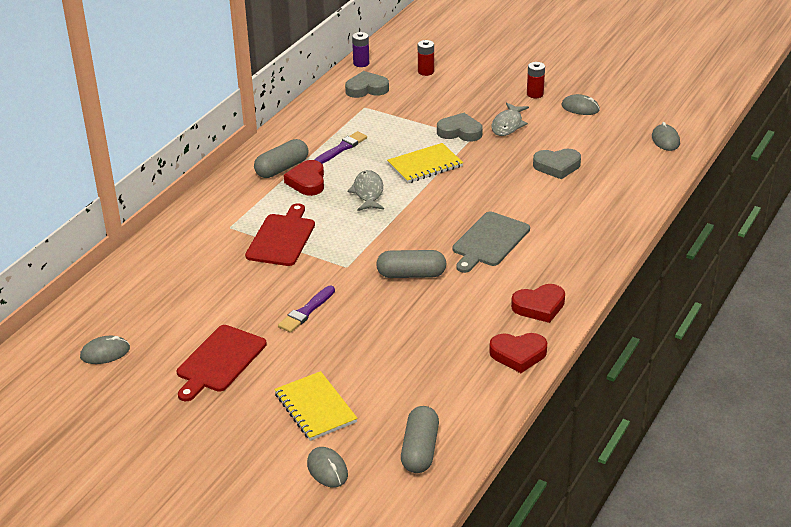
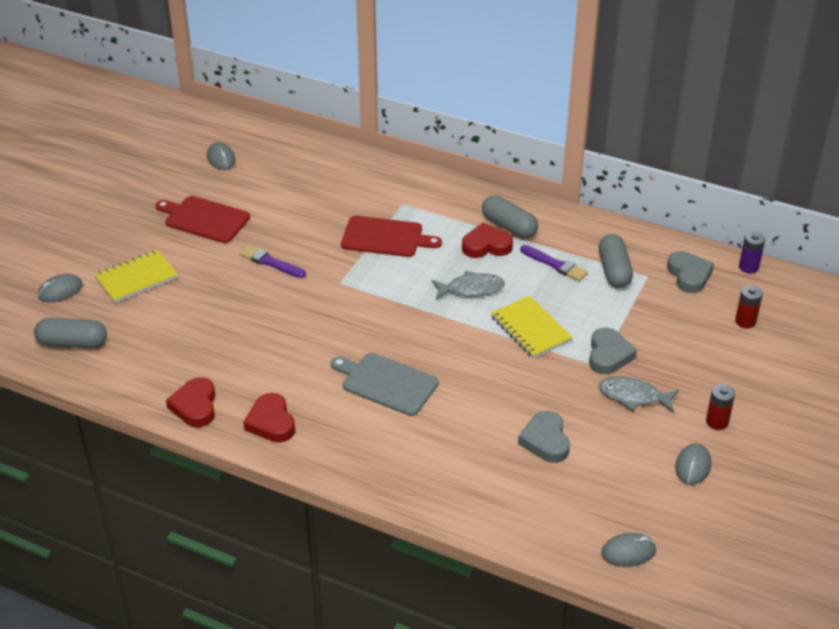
camera: 85 degrees right, 5 degrees up
grey capsule [376,250,447,278] -> grey capsule moved to [599,234,633,288]

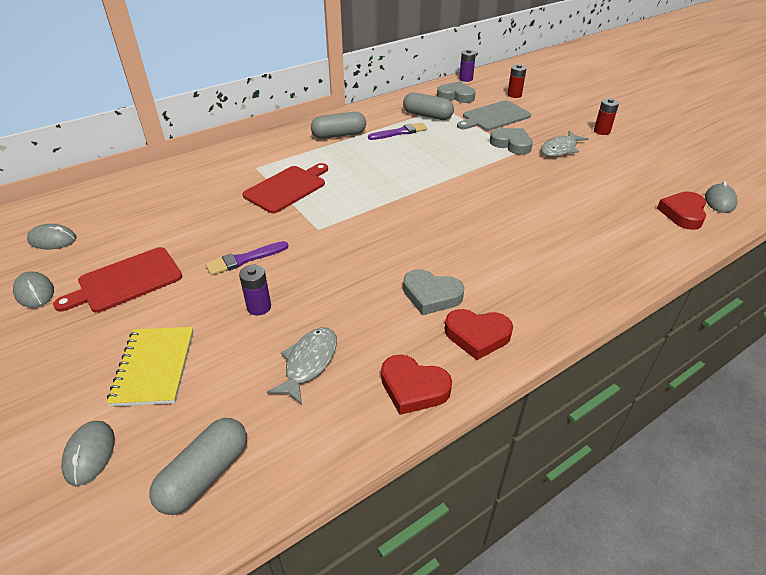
camera: 60 degrees left, 0 degrees up
grey cutting board [331,353,439,416] -> grey cutting board moved to [457,100,531,131]
grey fish [432,271,505,300] -> grey fish moved to [267,327,337,405]
red heart [462,223,513,258] -> red heart moved to [657,191,706,230]
yellow notebook [491,296,573,358] -> none
grey heart [518,411,570,463] -> grey heart moved to [403,269,464,315]
grey mouse [675,443,711,485] -> grey mouse moved to [13,271,54,308]
none -> purple battery [239,265,271,315]

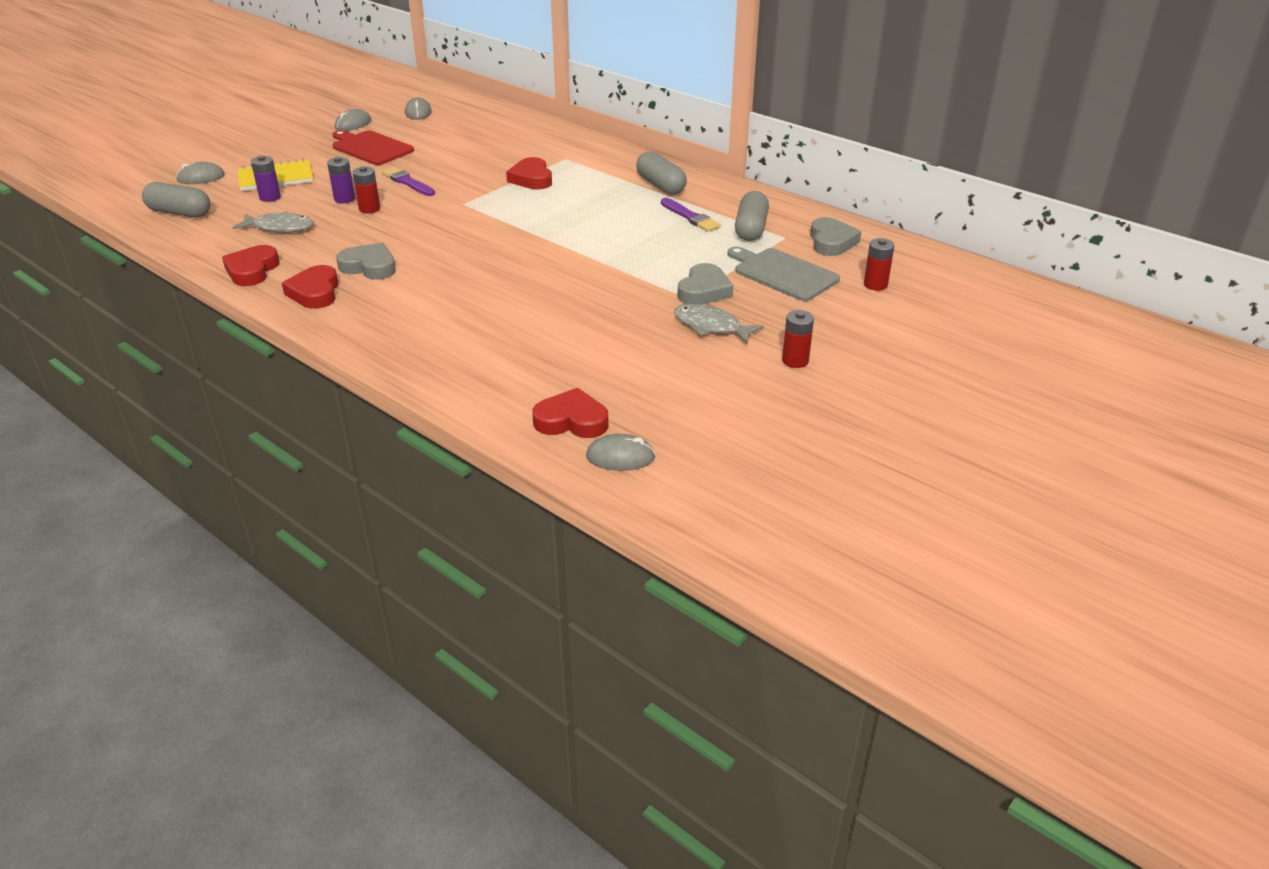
camera: 75 degrees right, 5 degrees down
red cutting board [242,163,328,213] -> red heart [506,157,552,189]
grey heart [403,269,464,315] -> grey heart turned 105 degrees clockwise [336,243,396,280]
purple battery [459,49,476,82] -> purple battery moved to [251,155,281,202]
none -> red battery [352,166,380,214]

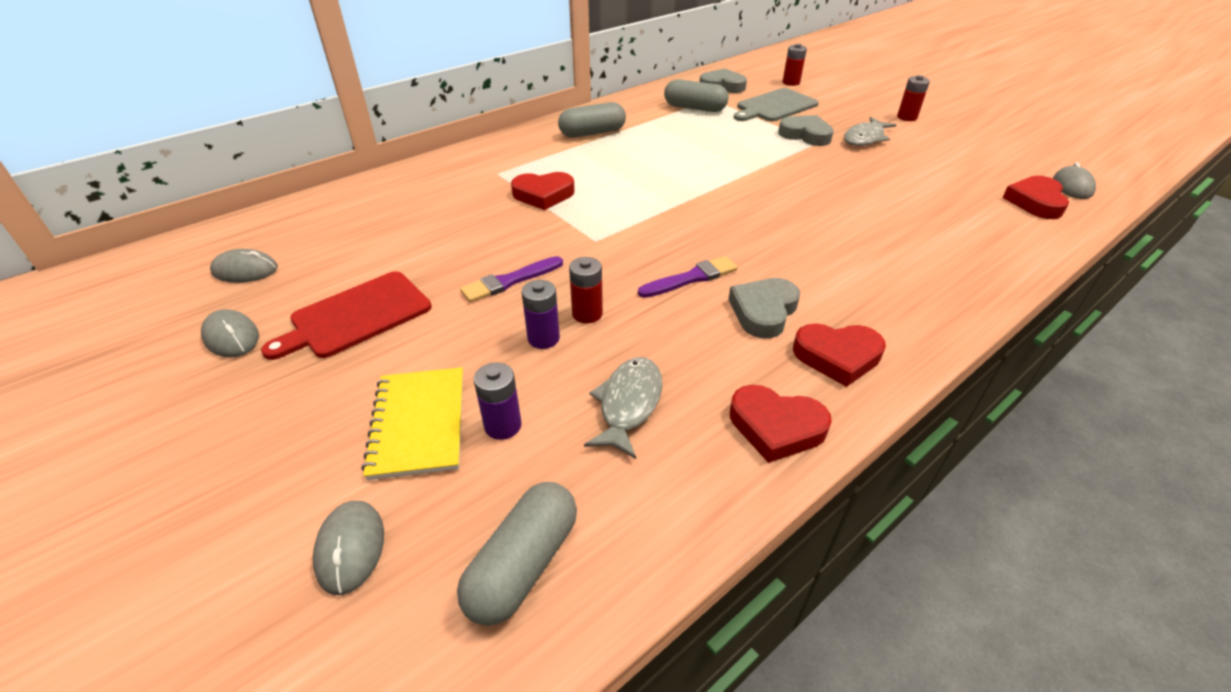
camera: 80 degrees left, 5 degrees up
purple brush [661,198,721,232] -> purple brush moved to [638,256,738,298]

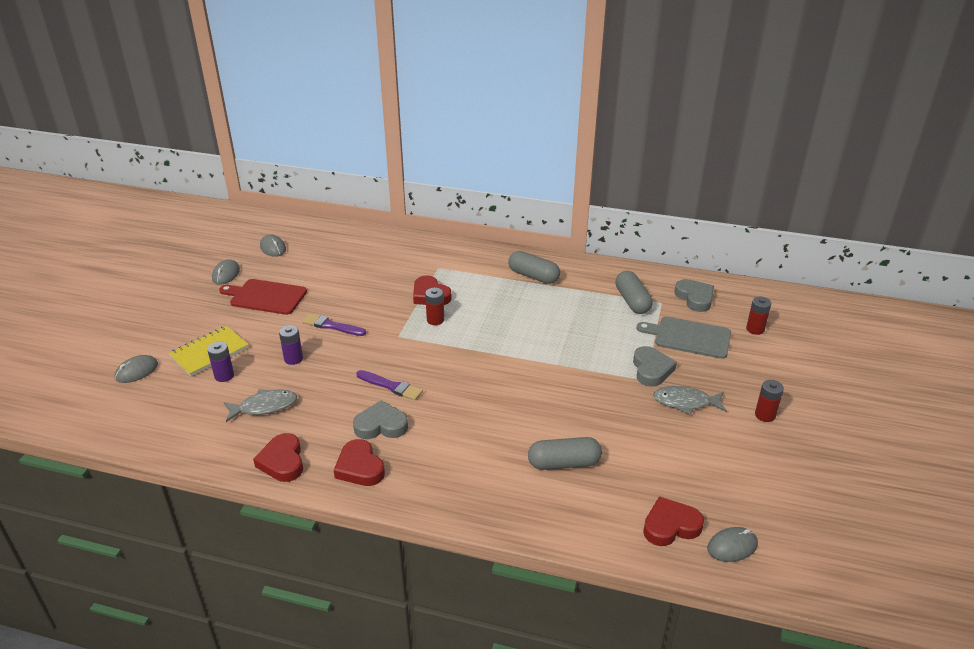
camera: 55 degrees right, 5 degrees down
grey capsule [457,482,577,626] -> grey capsule moved to [528,437,602,470]
red battery [569,257,603,323] -> red battery moved to [425,288,444,325]

